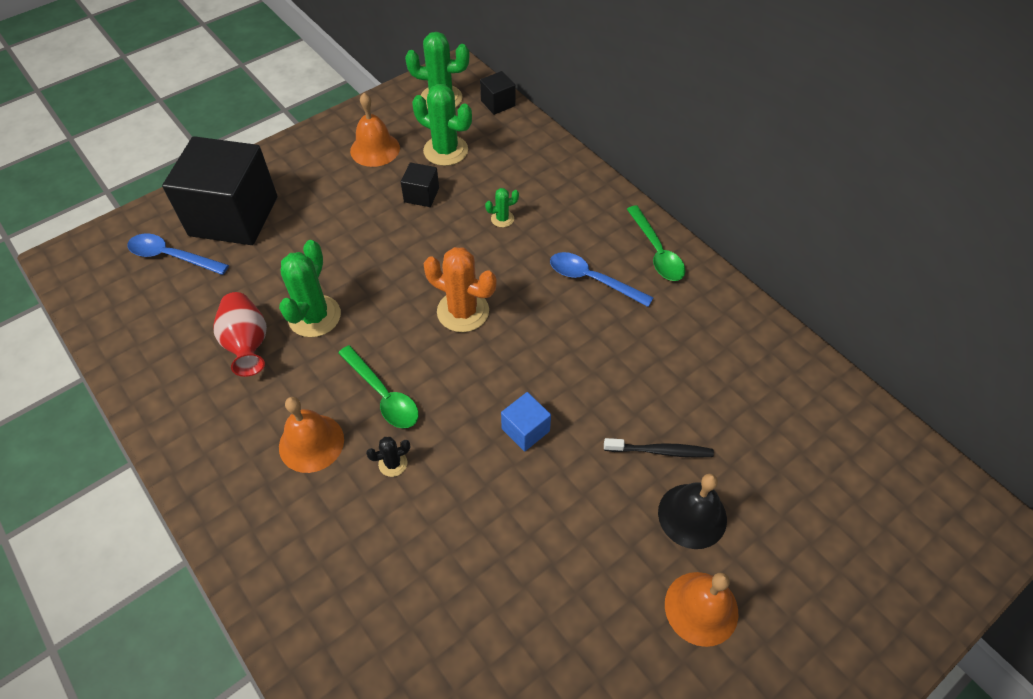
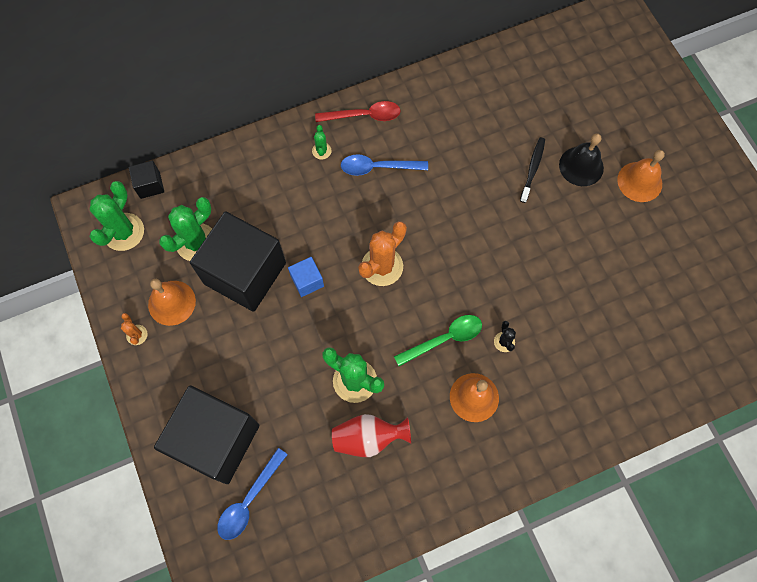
camera: 75 degrees left, 15 degrees up
black cube [401,162,439,207] -> black cube [190,211,286,312], size x2.38
green cactus [485,188,519,227] -> green cactus moved to [312,125,332,160]
blue cube [501,392,551,452] -> blue cube moved to [288,257,324,297]
blue spoon [550,252,654,307] -> blue spoon turned 45 degrees clockwise [341,154,428,176]
green spoon [627,205,685,281] -> red spoon [315,101,401,122]
none -> orange cactus [121,313,148,345]

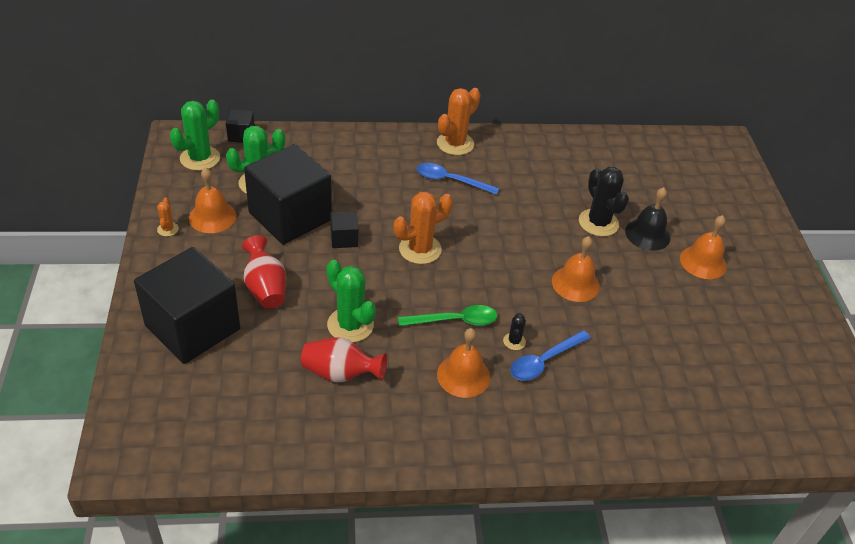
camera: 15 degrees right, 25 degrees down
blue spoon [217,448,288,540] -> blue spoon moved to [510,330,591,381]
blue cube [288,257,324,297] -> black cube [330,211,358,248]
green cactus [312,125,332,160] -> none
red spoon [315,101,401,122] -> orange cactus [437,88,481,155]
black toothbrush [520,138,545,203] -> black cactus [579,167,629,237]
none -> red vase [242,235,286,309]
none -> orange bell [552,236,600,302]

